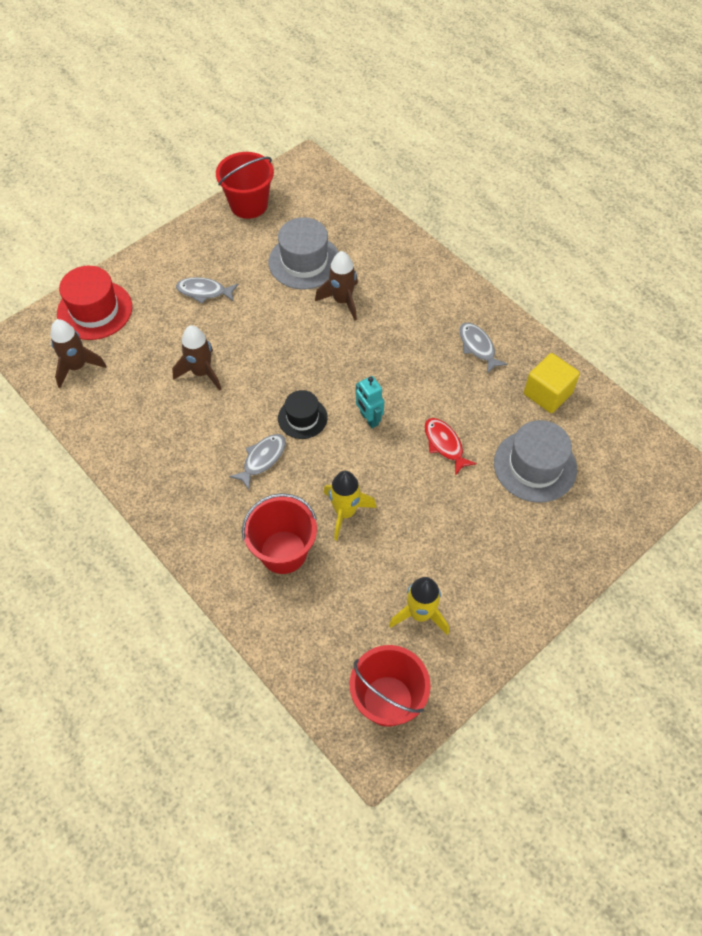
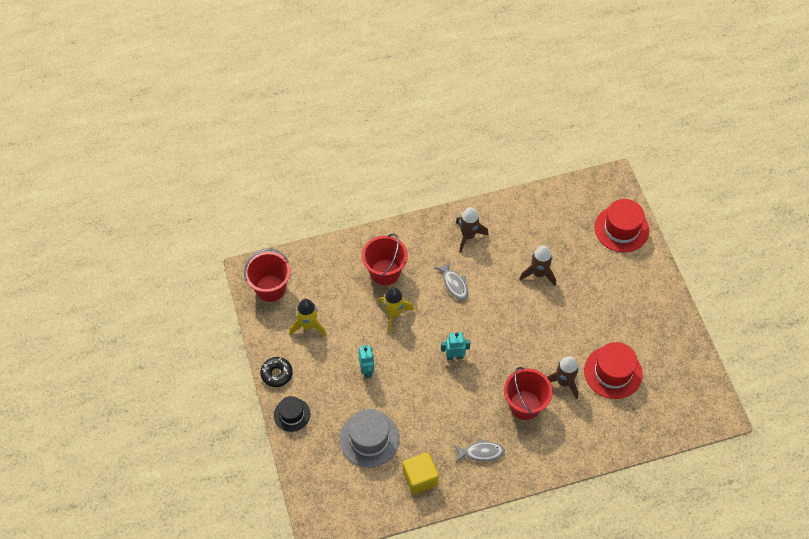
camera: 115 degrees right, 0 degrees up
brown rocket [50,319,107,388] -> brown rocket moved to [456,207,489,252]
grey fish [176,277,238,304] -> none
red bucket [216,152,274,219] -> red bucket moved to [504,367,553,420]
grey hat [268,217,338,289] -> red hat [584,342,643,399]
black hat [278,390,327,439] -> black hat moved to [274,396,310,432]
red fish [424,418,477,476] -> none
none -> black donut [260,357,293,387]
none -> turquoise robot [358,345,374,378]

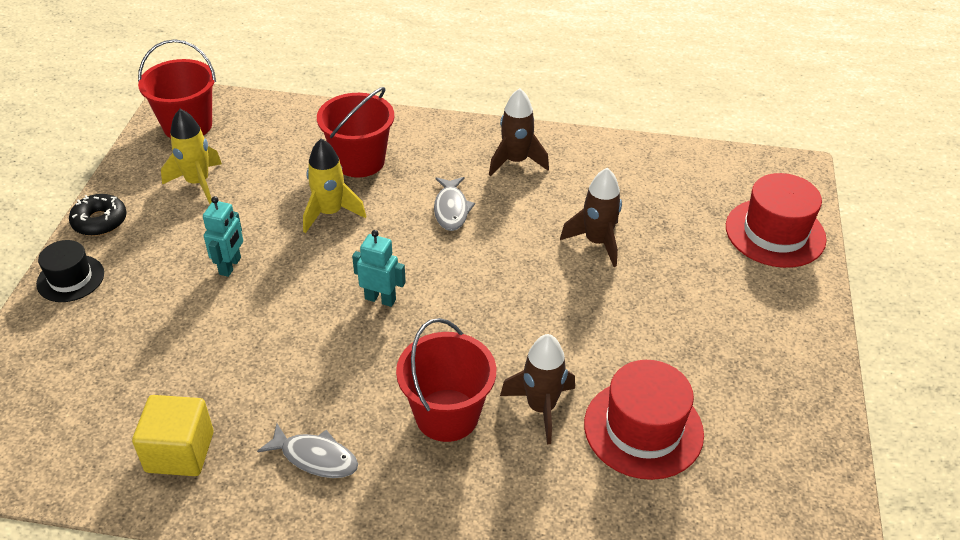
camera: 25 degrees right, 15 degrees down
grey hat [340,409,400,467] -> none

